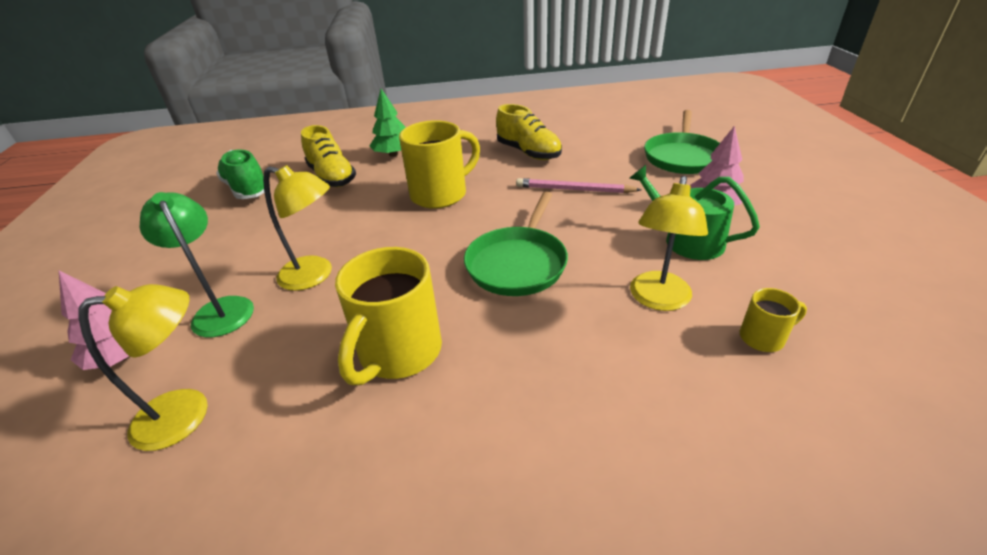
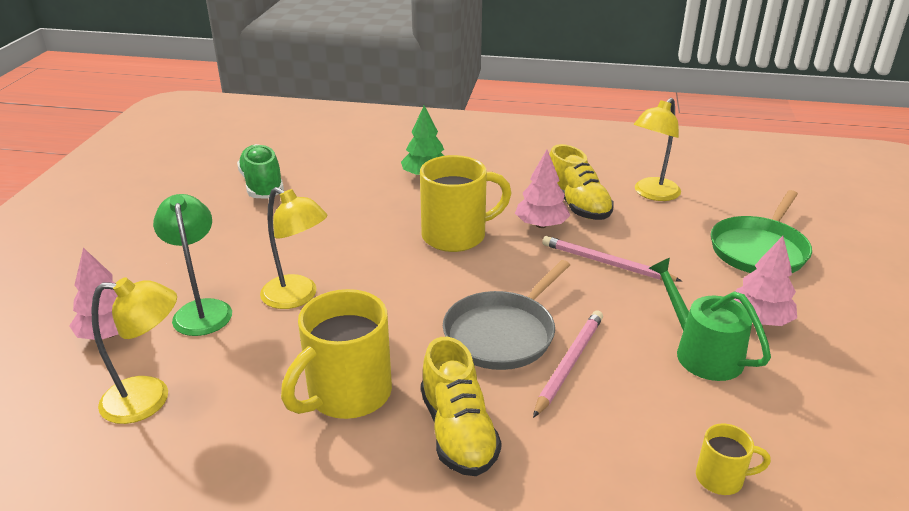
camera: 15 degrees right, 5 degrees down
yellow shoe [301,125,356,187] -> yellow shoe moved to [421,337,502,476]
green pan [464,192,568,296] -> grey pan [443,260,570,370]
yellow lamp [630,176,708,311] -> yellow lamp moved to [634,98,681,201]
none -> pink tree [515,150,570,228]
none -> pink pencil [533,310,603,418]

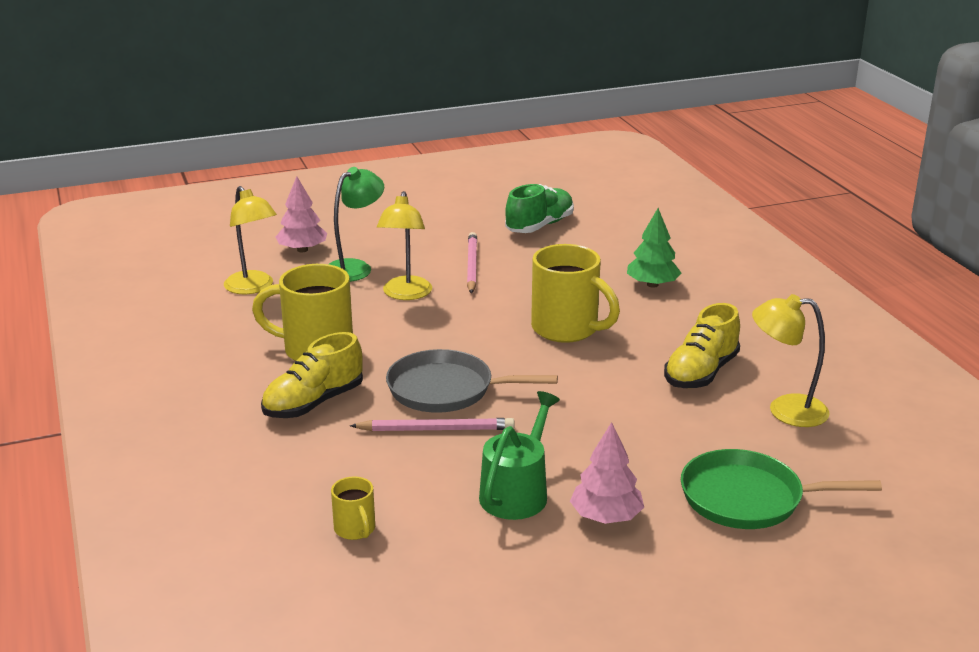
camera: 60 degrees right, 5 degrees down
pink tree [515,150,570,228] -> none
pink pencil [542,236,682,282] -> pink pencil moved to [467,232,477,294]

